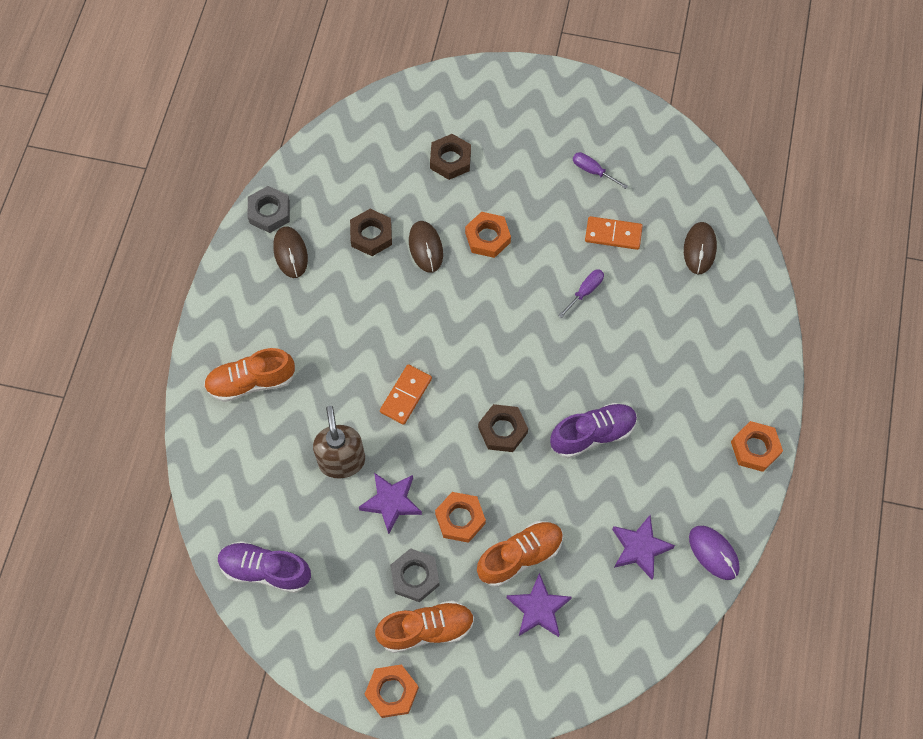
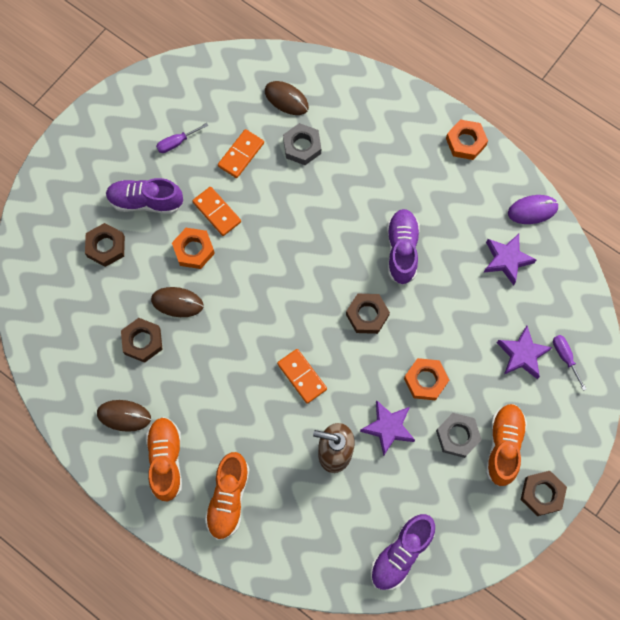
camera: 65 degrees left, 5 degrees up
grey nut [248,186,290,233] -> grey nut moved to [283,123,321,165]
orange nut [364,664,419,718] -> brown nut [521,471,567,516]
orange shoe [477,521,563,587] -> orange shoe moved to [146,417,182,502]
purple screwdriver [558,269,604,318] -> purple screwdriver moved to [553,335,587,391]
none -> purple shoe [106,178,184,214]
none -> orange domino [192,187,241,236]

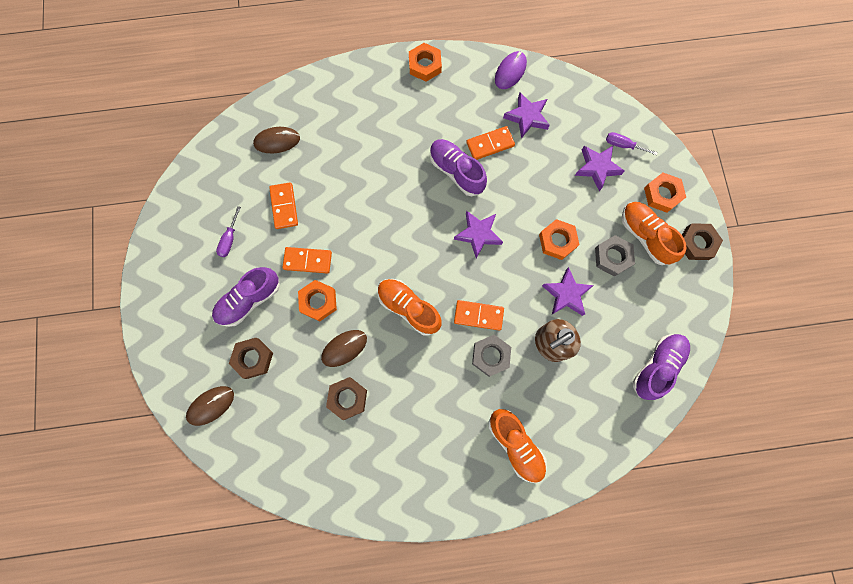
camera: 45 degrees left, 5 degrees up
brown mouse [97,400,151,432] -> brown mouse moved to [186,386,234,426]
orange shoe [146,417,182,502] -> orange shoe moved to [378,279,442,336]
grey nut [283,123,321,165] -> grey nut moved to [472,335,511,377]
brown nut [346,294,390,334] -> purple star [454,211,503,258]
purple shoe [370,514,435,590] -> purple shoe turned 135 degrees counterclockwise [633,334,690,400]
none -> orange domino [466,126,515,160]
none -> orange nut [644,173,686,213]

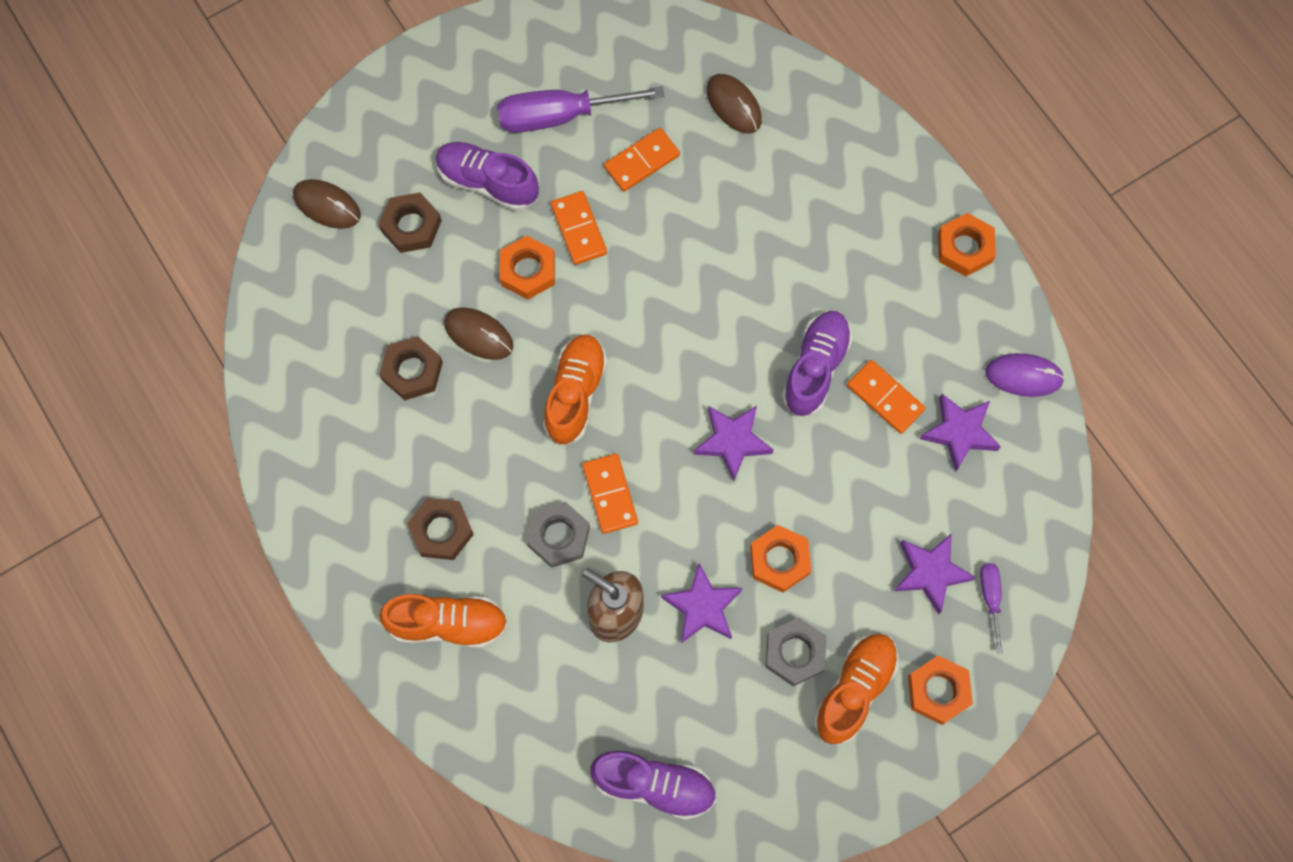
camera: 65 degrees right, 5 degrees down
purple screwdriver [216,206,241,257] -> purple screwdriver [497,86,665,133], size x2.04
orange shoe [488,409,547,483] -> orange shoe turned 120 degrees counterclockwise [379,594,508,648]
brown nut [682,223,723,260] -> brown nut moved to [407,498,474,560]

